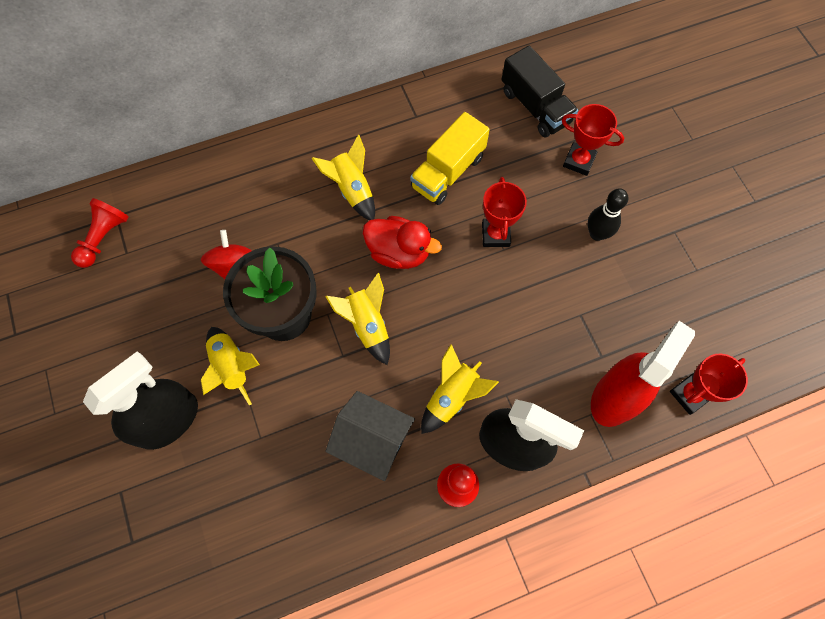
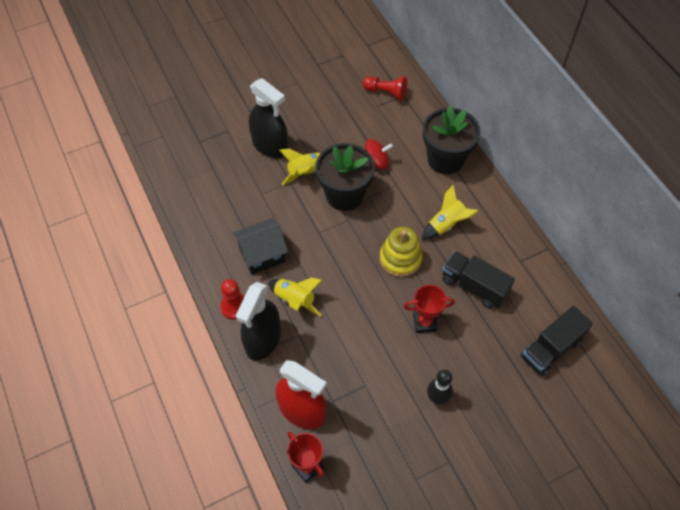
camera: 85 degrees right, 10 degrees down
yellow rocket [325,273,390,365] -> none
black house [325,391,415,481] -> black house turned 45 degrees clockwise [233,218,288,275]
red duck [363,216,442,269] -> yellow stacking toy [379,227,422,277]
yellow truck [410,112,490,205] -> black truck [442,251,515,309]
red trophy [562,104,624,176] -> none
none -> black flower pot [423,105,481,174]

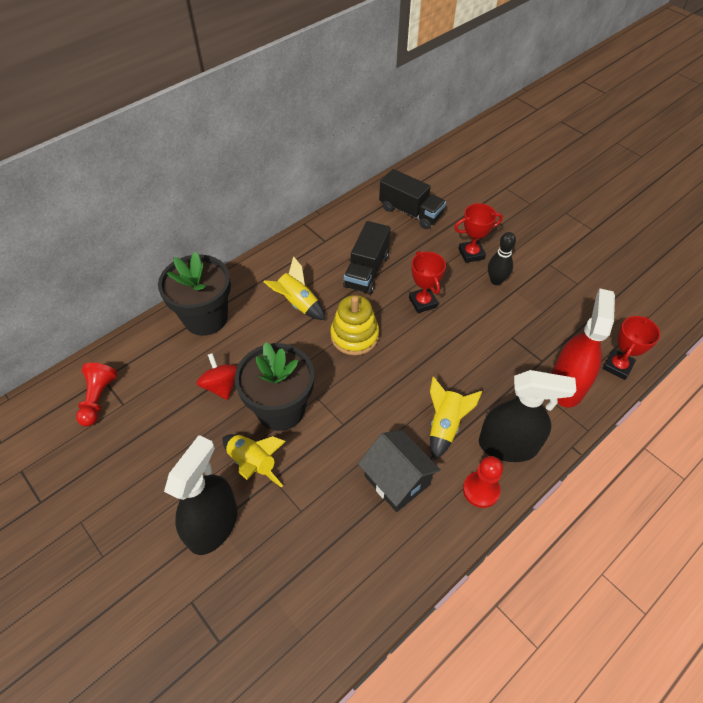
camera: 105 degrees left, 5 degrees down
none -> red trophy [454,203,503,263]

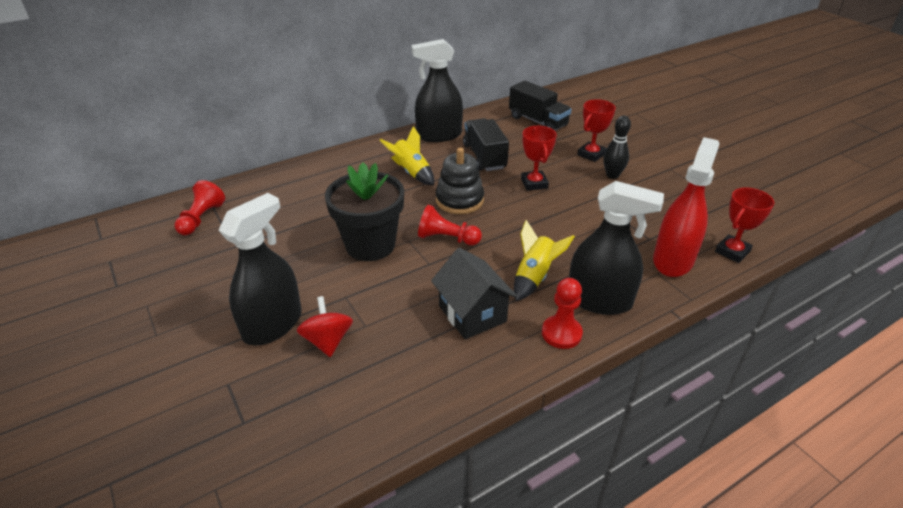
camera: 10 degrees right, 15 degrees down
black flower pot [158,252,231,336] -> none
red spinning top [196,353,238,400] -> red spinning top moved to [297,296,353,357]
yellow rocket [222,434,286,488] -> none
yellow stacking toy [331,295,379,355] -> black stacking toy [436,148,484,214]
black truck [343,221,390,295] -> black truck turned 135 degrees clockwise [463,118,509,171]
red trophy [454,203,503,263] -> red trophy turned 45 degrees counterclockwise [577,99,616,162]
none -> black spray bottle [412,39,463,142]
none -> red pawn [418,205,482,245]

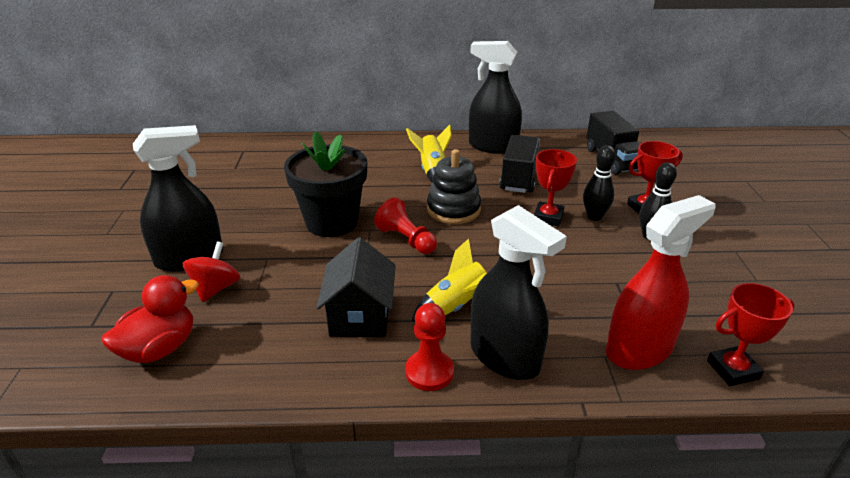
camera: 30 degrees right, 5 degrees down
red pawn [175,180,225,235] -> none
none -> red duck [102,275,199,363]
none -> black bowling pin [583,145,616,221]

